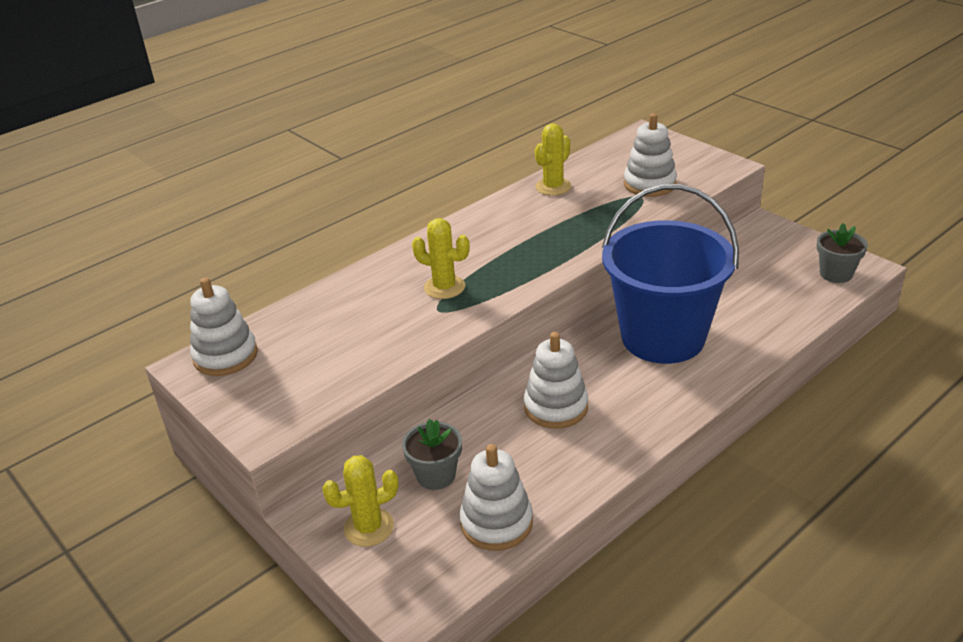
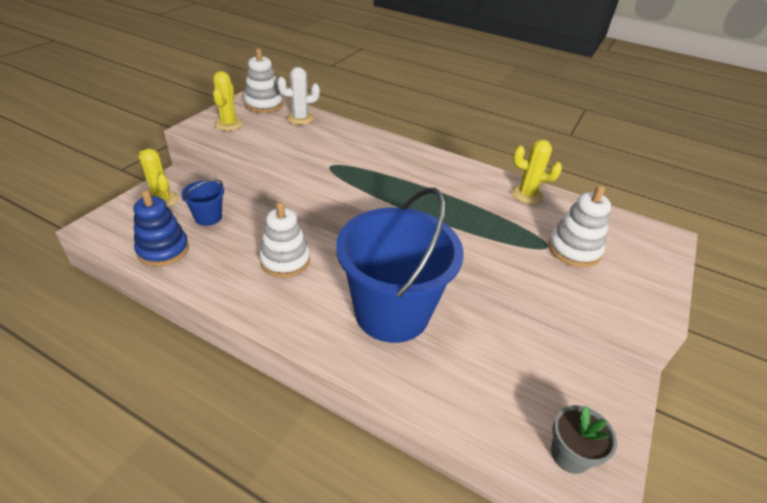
camera: 65 degrees right, 5 degrees up
grey flower pot [402,419,462,490] -> blue bucket [181,179,224,226]
yellow cactus [412,218,470,299] -> yellow cactus moved to [213,71,243,131]
white stacking toy [459,444,533,551] -> blue stacking toy [133,190,189,267]
none -> white cactus [277,67,320,125]

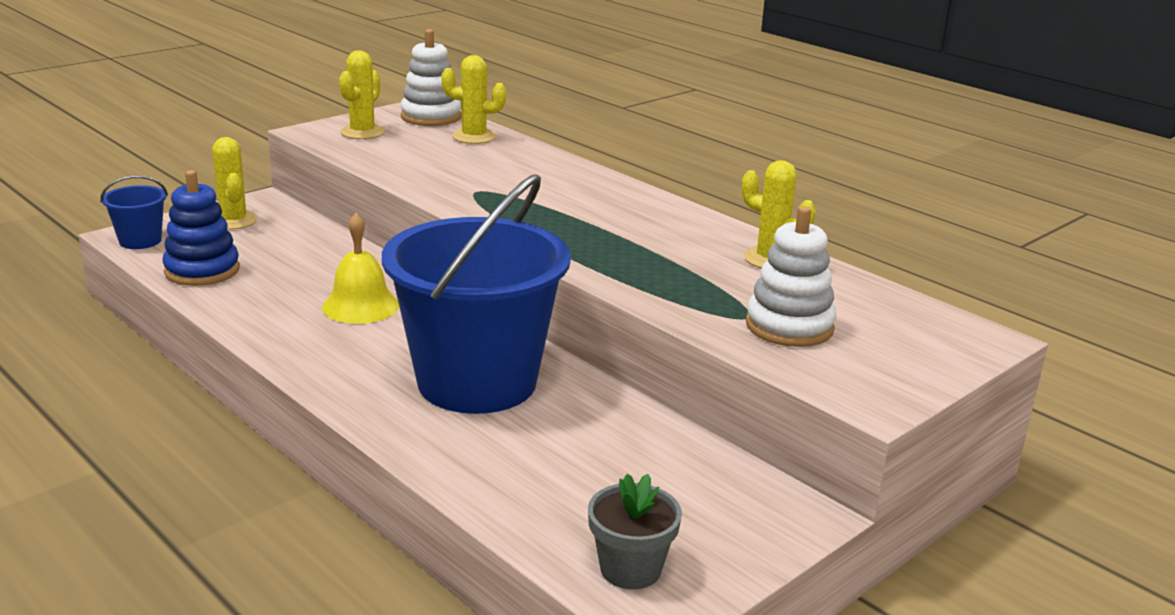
camera: 20 degrees right, 15 degrees down
blue bucket [181,179,224,226] -> blue bucket moved to [100,176,168,249]
white stacking toy [259,202,310,278] -> yellow bell [322,213,399,324]
white cactus [277,67,320,125] -> yellow cactus [441,55,506,144]

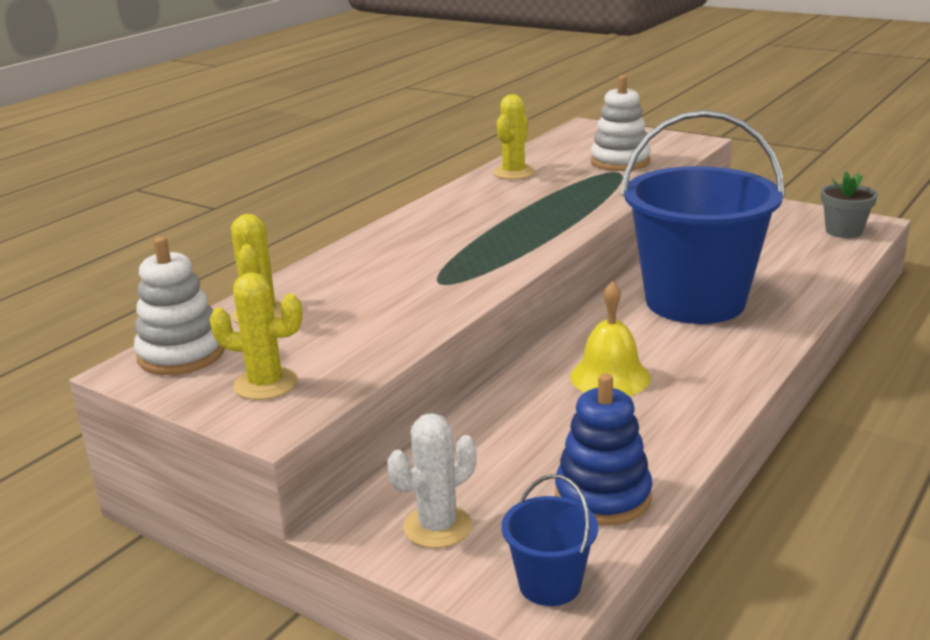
camera: 100 degrees left, 0 degrees up
yellow cactus [212,137,257,230] -> white cactus [387,413,477,548]

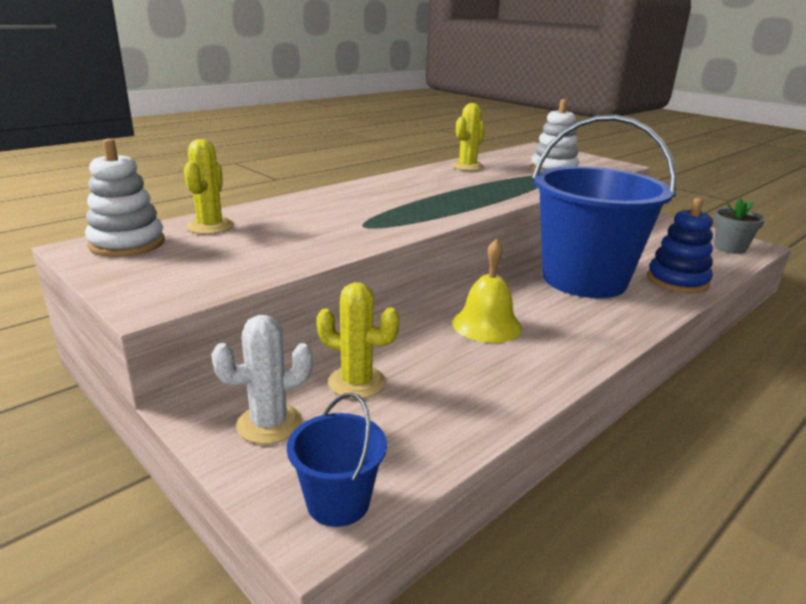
camera: 10 degrees right, 0 degrees up
yellow cactus [210,272,302,400] -> yellow cactus moved to [316,282,400,399]
blue stacking toy [555,374,652,525] -> blue stacking toy moved to [647,198,713,294]

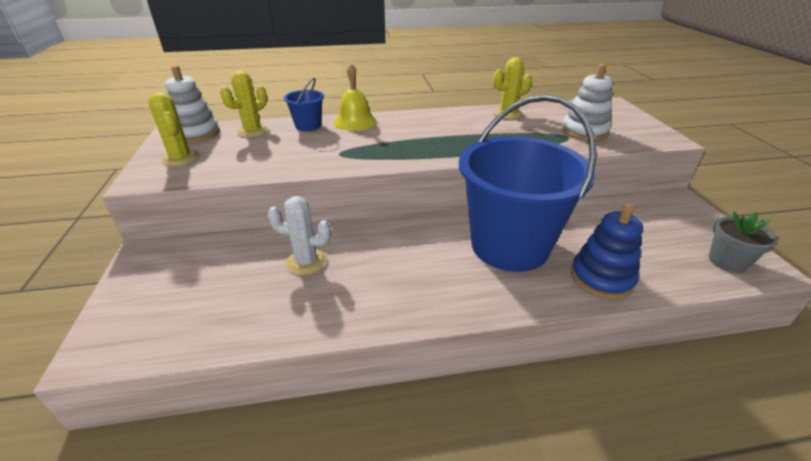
camera: 35 degrees right, 10 degrees up
white cactus [211,315,313,444] -> white cactus moved to [267,196,331,275]
blue bucket [287,392,387,527] -> blue bucket moved to [284,78,324,131]
yellow cactus [316,282,400,399] -> yellow cactus moved to [149,92,199,167]
yellow bell [452,239,522,343] -> yellow bell moved to [334,64,377,131]

